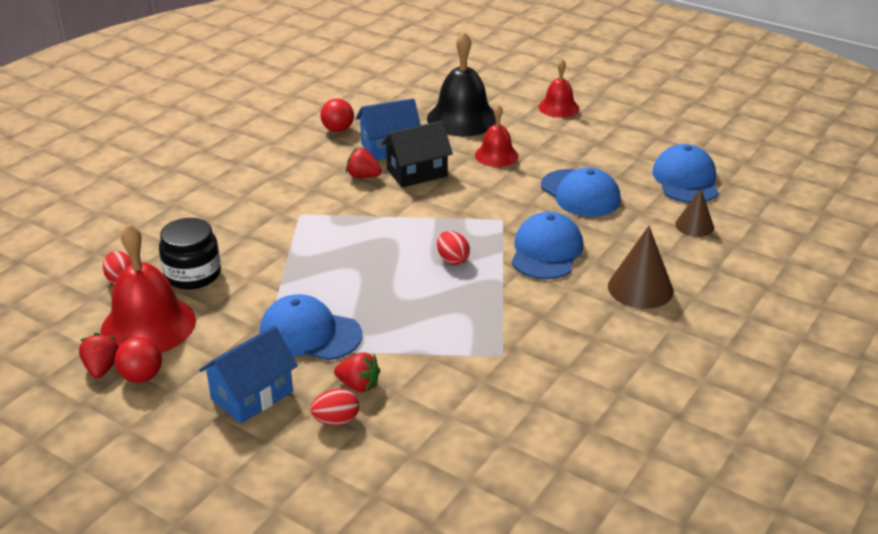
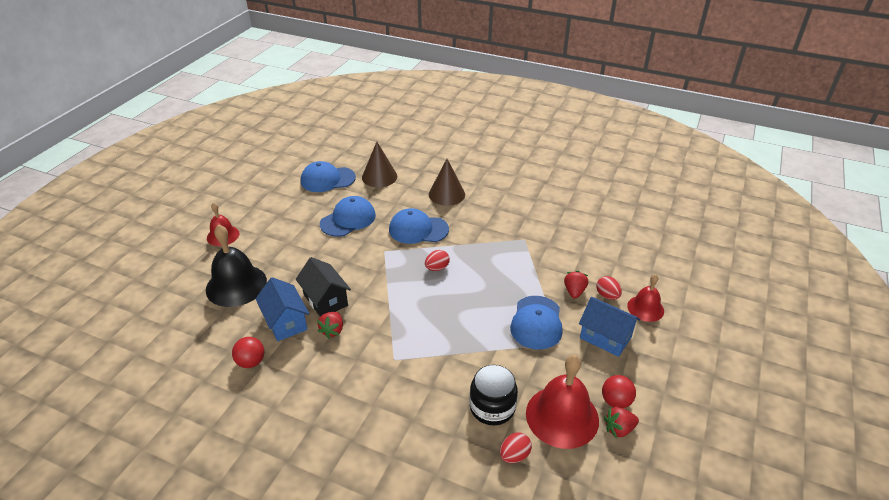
camera: 100 degrees left, 5 degrees up
red bell [475,104,519,167] -> red bell moved to [627,274,664,322]
brown cone [675,188,714,237] -> brown cone [362,142,397,187], size x1.57

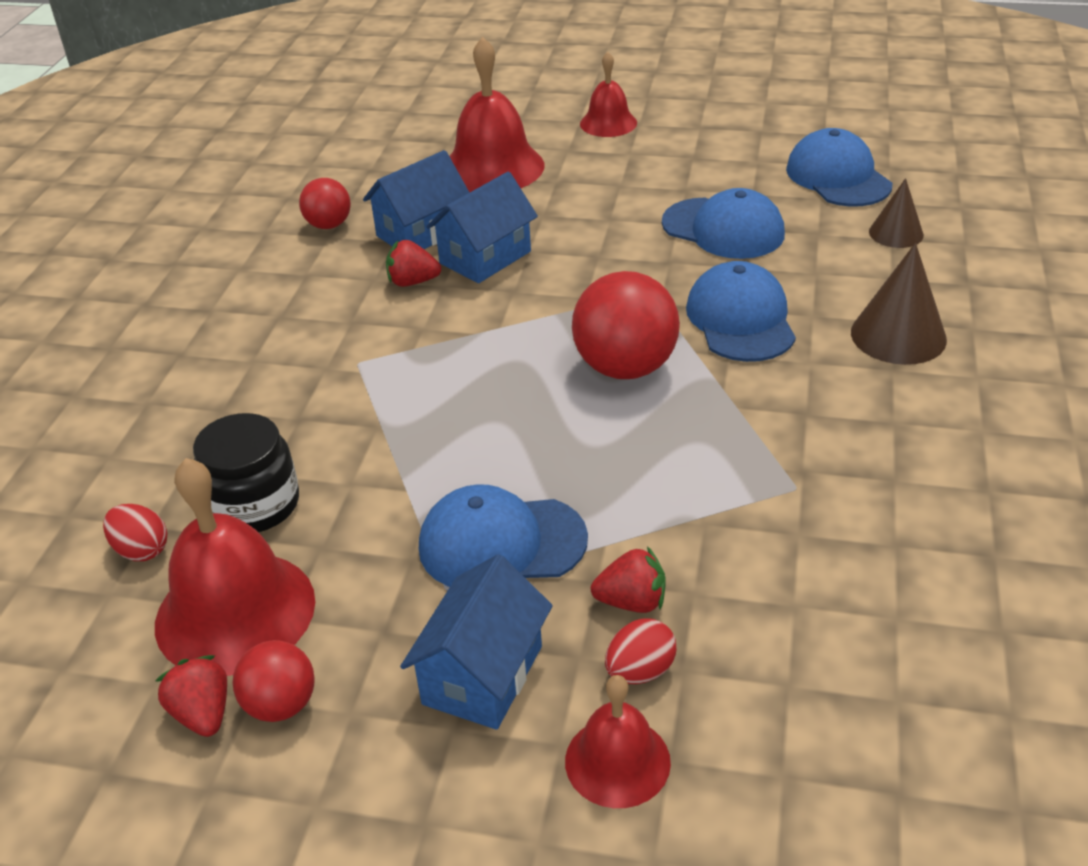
camera: 80 degrees right, 0 degrees up
black bell [206,224,267,307] -> red bell [450,37,544,192]
black house [296,257,351,317] -> blue house [426,172,538,283]
brown cone [362,142,397,187] -> brown cone [869,178,924,248], size x0.64
red egg [425,250,450,271] -> red ball [572,271,680,379]

